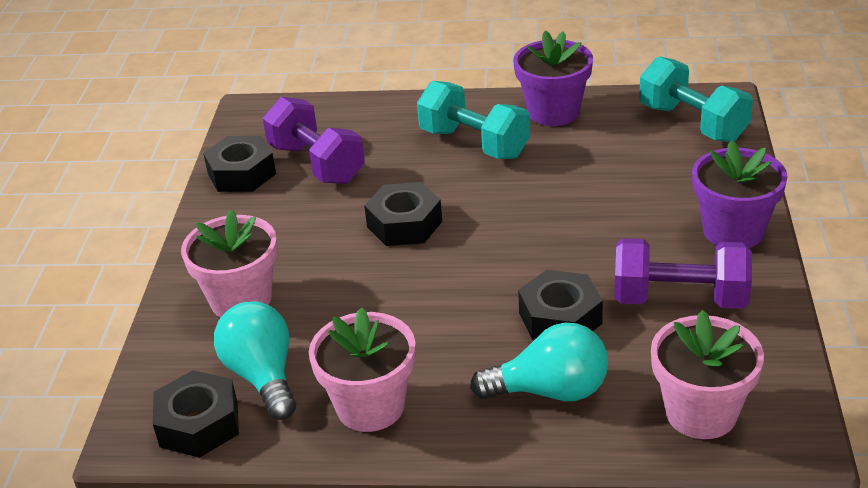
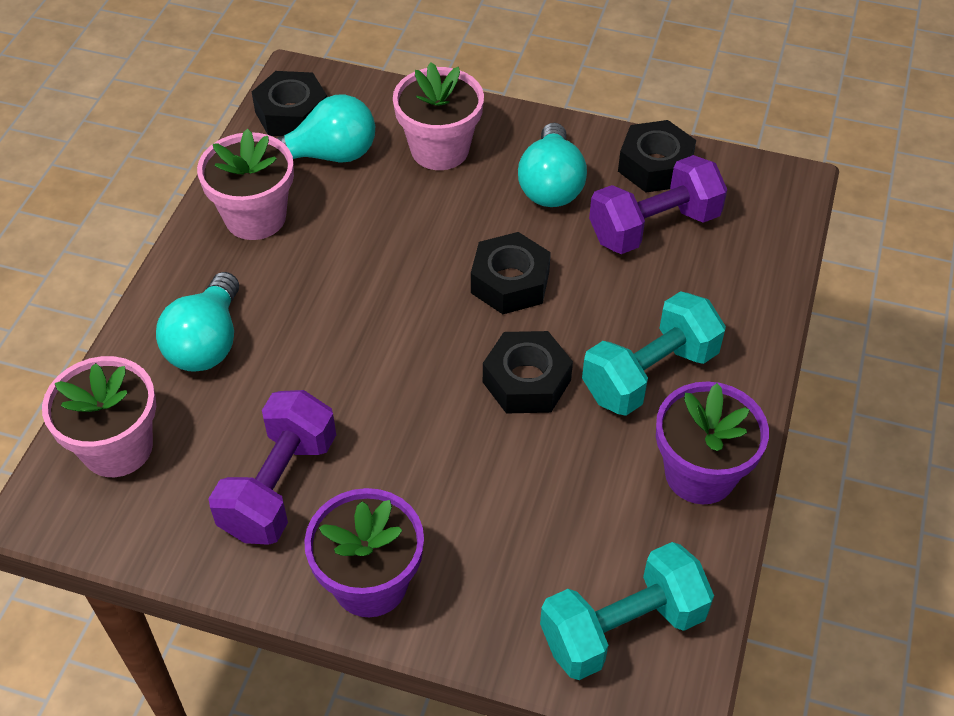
camera: 100 degrees right, 15 degrees up
black nut [518,270,603,340] -> black nut moved to [483,331,573,413]
none -> turquoise light bulb [518,123,587,207]

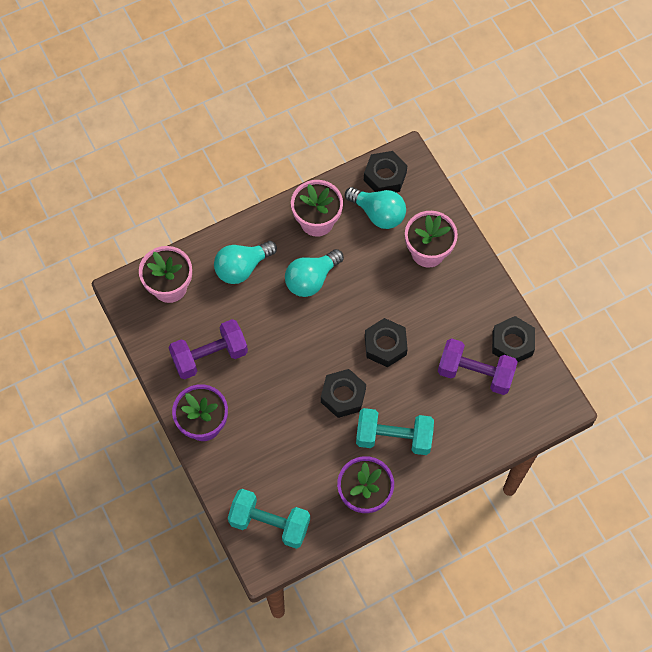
camera: 45 degrees right, 15 degrees up
turquoise light bulb [518,123,587,207] -> turquoise light bulb moved to [285,249,344,297]

